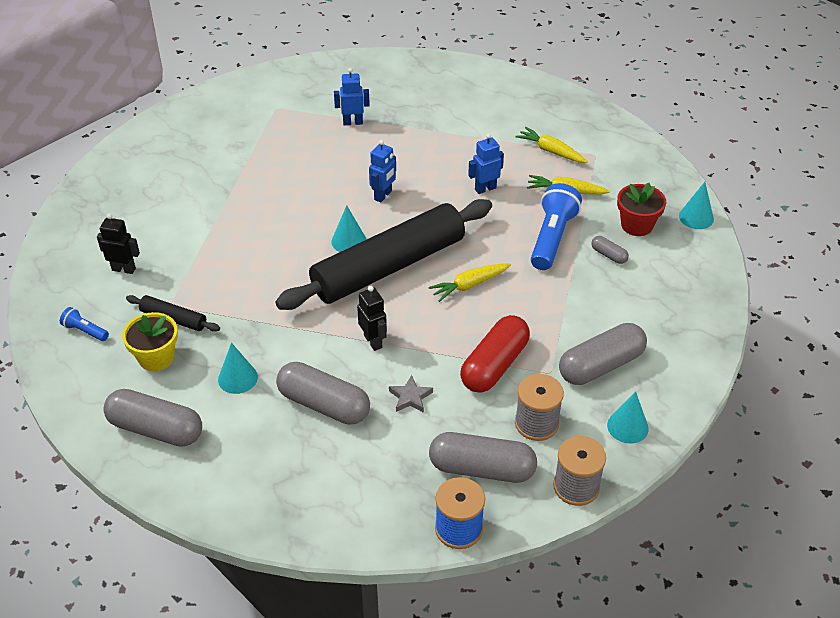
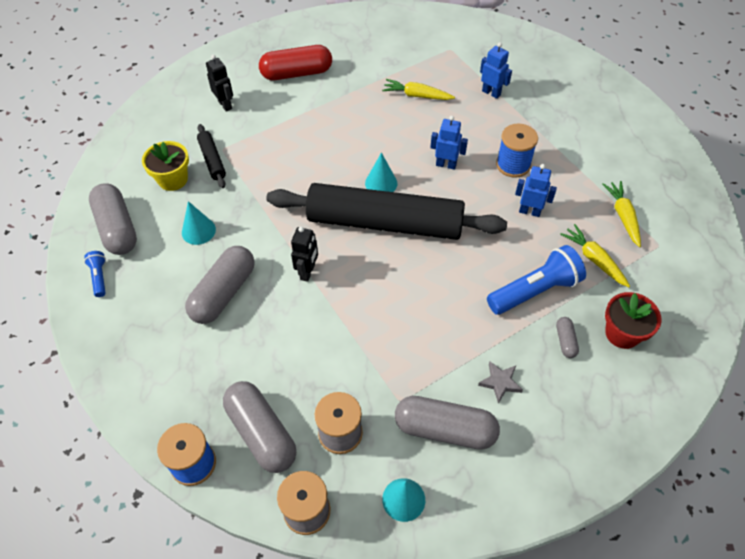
camera: 45 degrees right, 10 degrees up
blue flashlight [60,307,109,341] -> blue flashlight moved to [84,251,106,297]
grey capsule [276,362,370,425] -> grey capsule turned 45 degrees clockwise [185,246,255,324]
blue robot [369,140,396,203] -> blue robot turned 150 degrees counterclockwise [430,116,468,170]
grey star [389,375,433,413] -> grey star moved to [478,362,523,404]
yellow carrot [428,263,511,302] -> yellow carrot moved to [382,79,455,100]
red capsule [460,315,530,393] -> red capsule moved to [259,45,332,80]
turquoise cone [679,182,714,229] -> none
none -> blue spool [496,123,538,178]

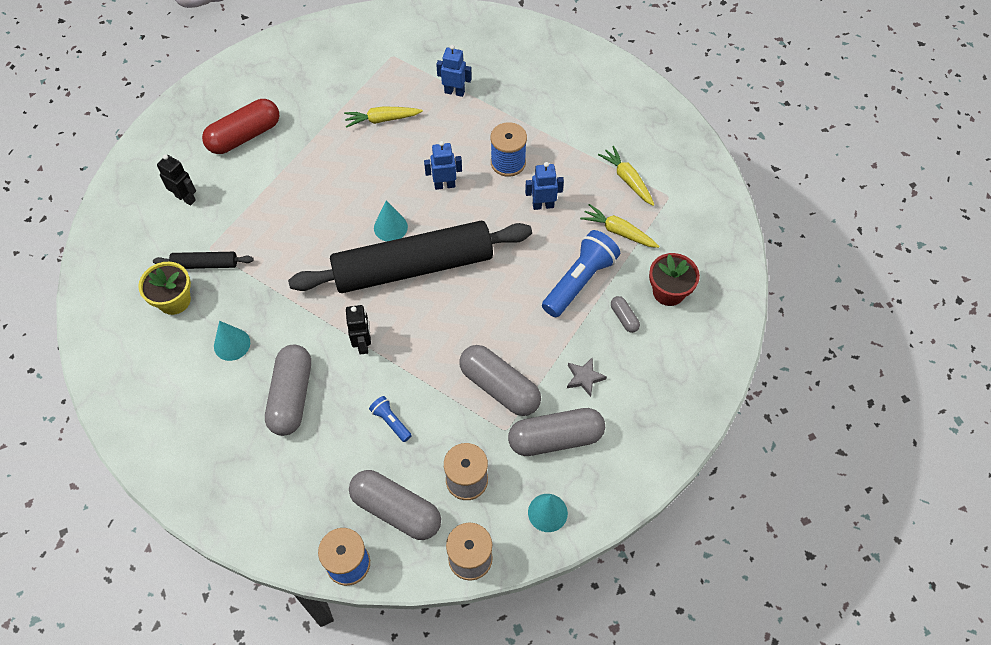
camera: 25 degrees left, 5 degrees up
blue flashlight [84,251,106,297] -> blue flashlight moved to [369,396,412,442]
grey capsule [89,183,137,255] -> grey capsule moved to [459,345,541,416]
black rolling pin [197,124,226,188] -> black rolling pin turned 45 degrees counterclockwise [153,252,254,269]

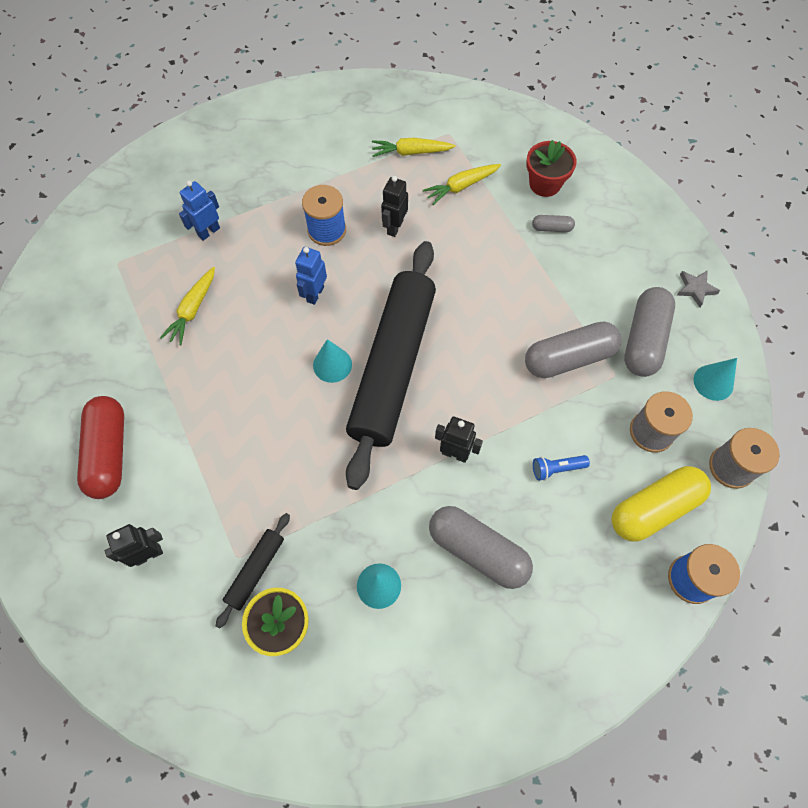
camera: 60 degrees left, 5 degrees up
grey capsule [349,470,441,540] -> yellow capsule [612,466,711,542]
blue robot [525,162,564,210] -> black robot [381,176,408,237]
blue flashlight [542,230,620,317] -> none
grey star [567,357,607,397] -> grey star moved to [676,270,720,307]

